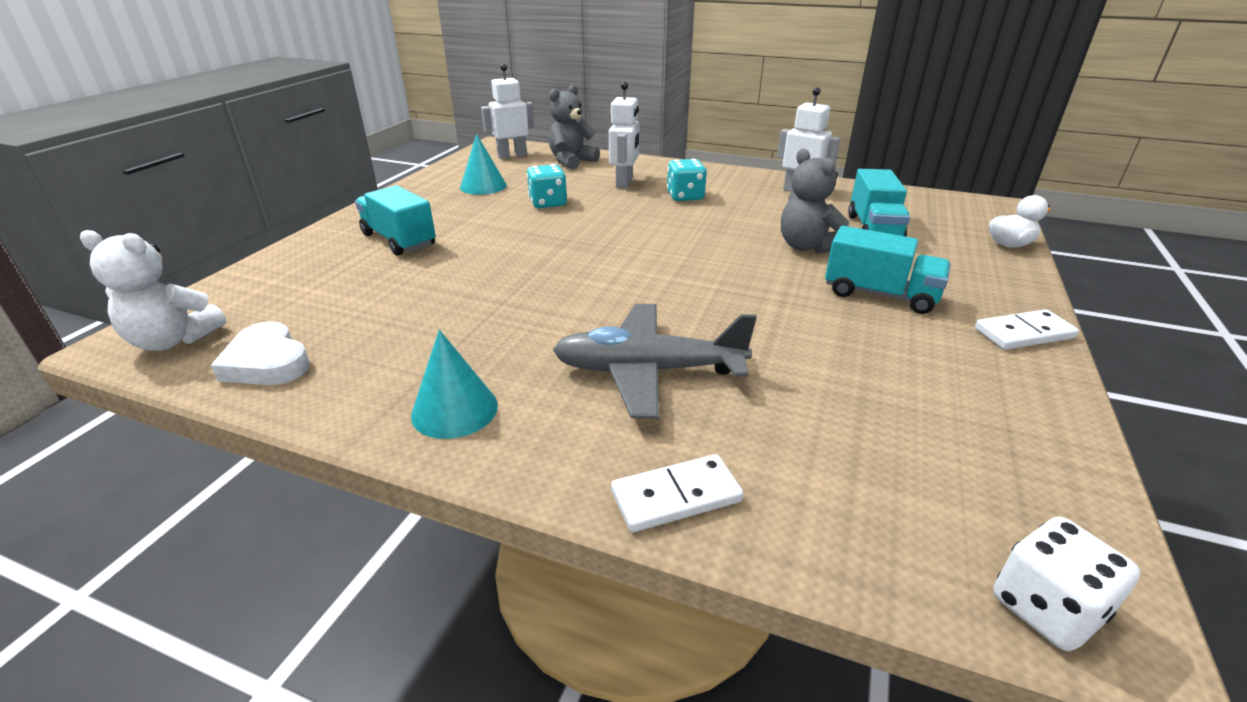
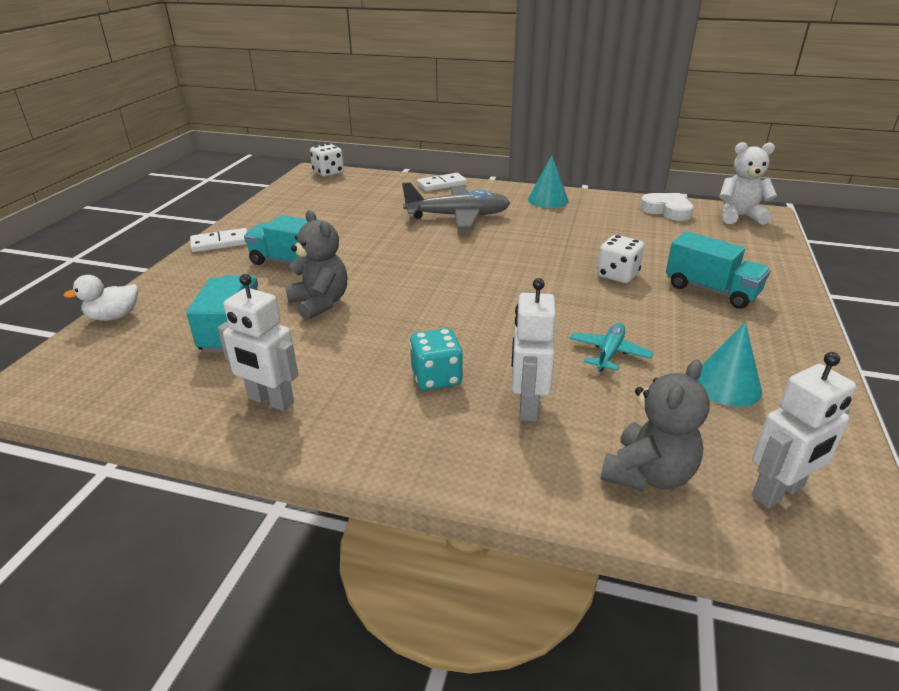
camera: 175 degrees right, 0 degrees up
turquoise dice [527,164,567,208] -> turquoise plane [570,323,654,371]
none -> white dice [597,235,644,283]

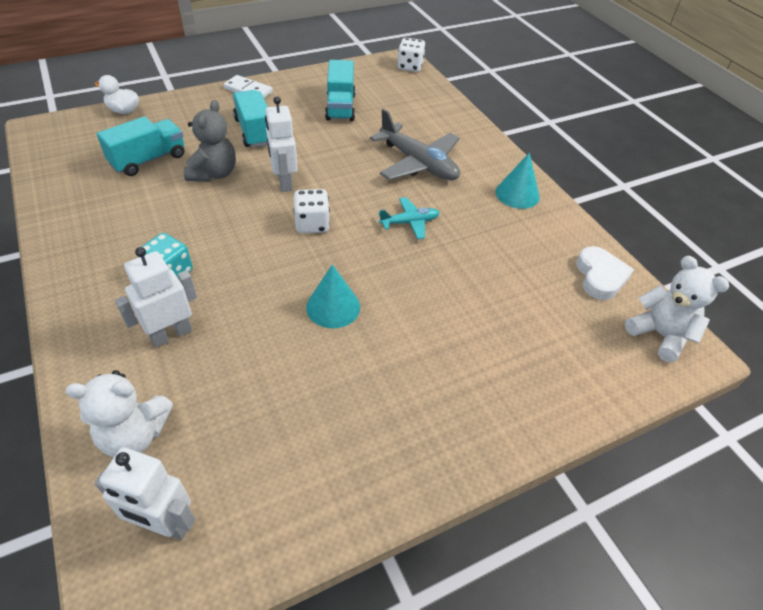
camera: 45 degrees right, 15 degrees up
white robot [218,274,298,411] -> white robot moved to [265,96,298,192]
white domino [417,173,467,191] -> none
turquoise plane [570,323,654,371] -> turquoise plane moved to [378,197,440,239]
white dice [597,235,644,283] -> white dice moved to [294,189,330,234]
grey teddy bear [600,360,710,491] -> white teddy bear [65,370,173,457]
turquoise truck [666,231,770,309] -> turquoise truck moved to [325,60,356,121]
turquoise cone [697,322,762,407] -> turquoise cone moved to [306,264,360,328]

